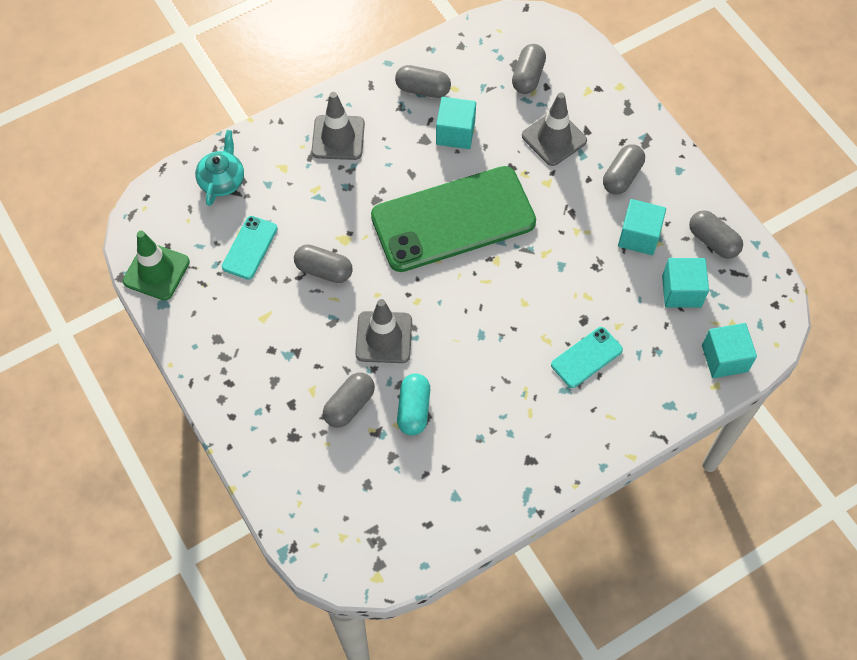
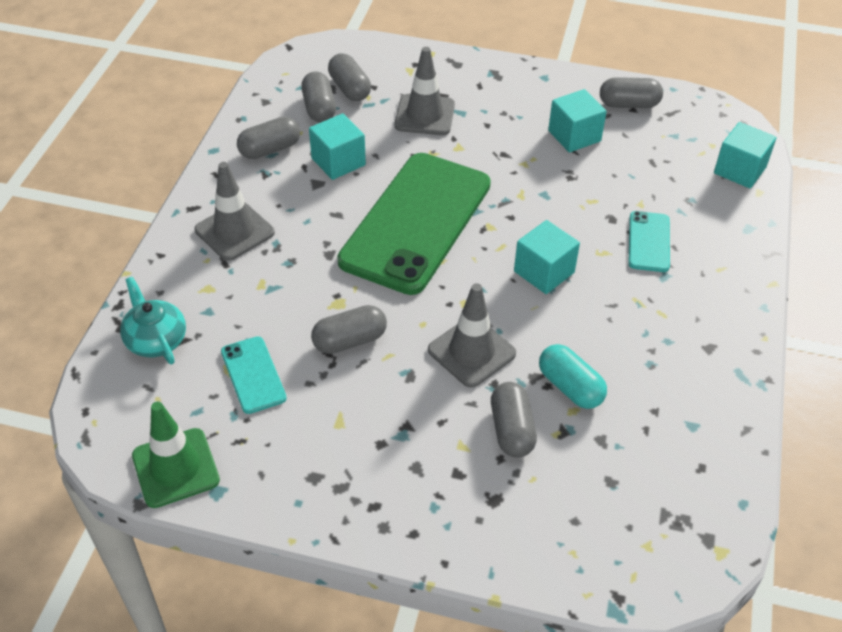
camera: 45 degrees left, 15 degrees down
grey capsule [603,144,645,194] -> grey capsule moved to [301,72,336,123]
turquoise cube [662,258,709,308] -> turquoise cube moved to [514,220,580,294]

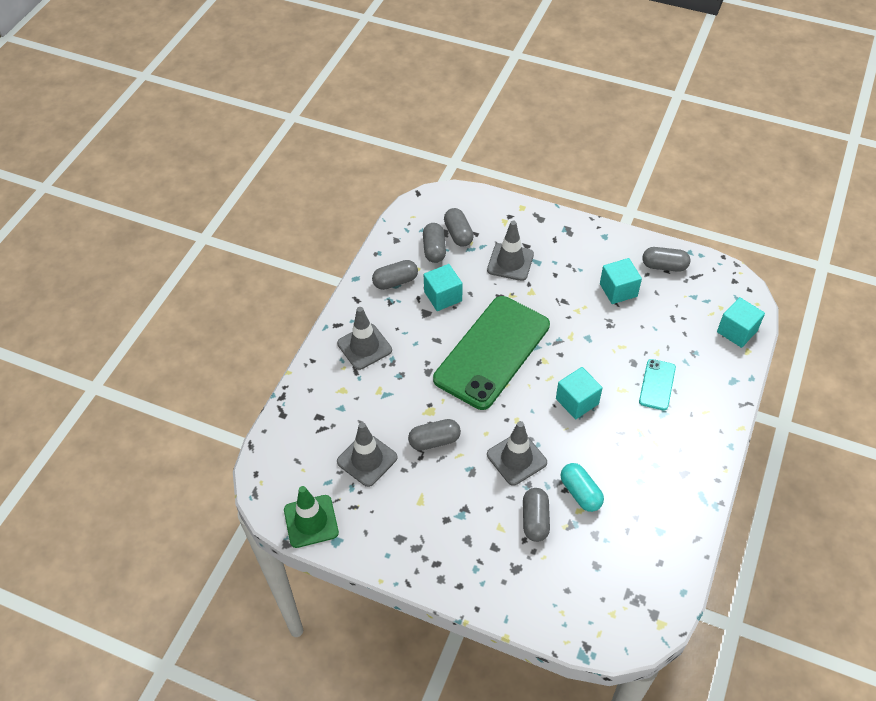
camera: 10 degrees right, 5 degrees up
turquoise teapot [120,277,186,364] -> none
turquoise phone [221,336,287,414] -> grey traffic cone [337,422,398,487]

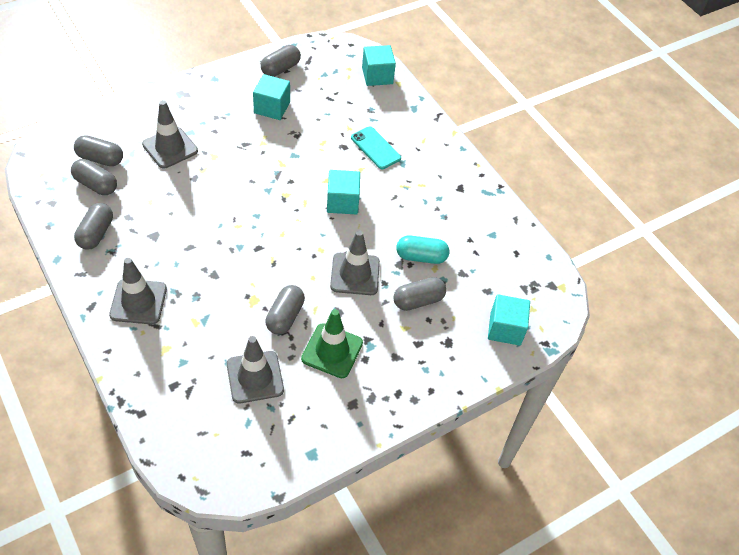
camera: 60 degrees left, 0 degrees up
green traffic cone [284,486,339,548] -> green traffic cone moved to [301,309,363,378]
turquoise cube [423,264,462,311] -> turquoise cube moved to [488,294,530,346]
green phone [433,296,550,410] -> none
grey capsule [523,488,550,542] -> grey capsule turned 60 degrees counterclockwise [393,277,446,311]

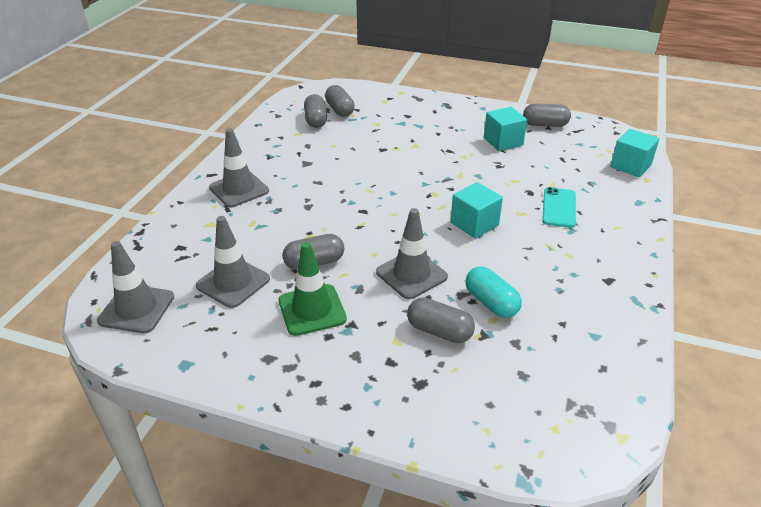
camera: 55 degrees right, 15 degrees down
grey capsule [74,203,113,250] -> none
grey traffic cone [142,100,198,169] -> grey traffic cone moved to [97,241,174,333]
turquoise cube [488,294,530,346] -> none

